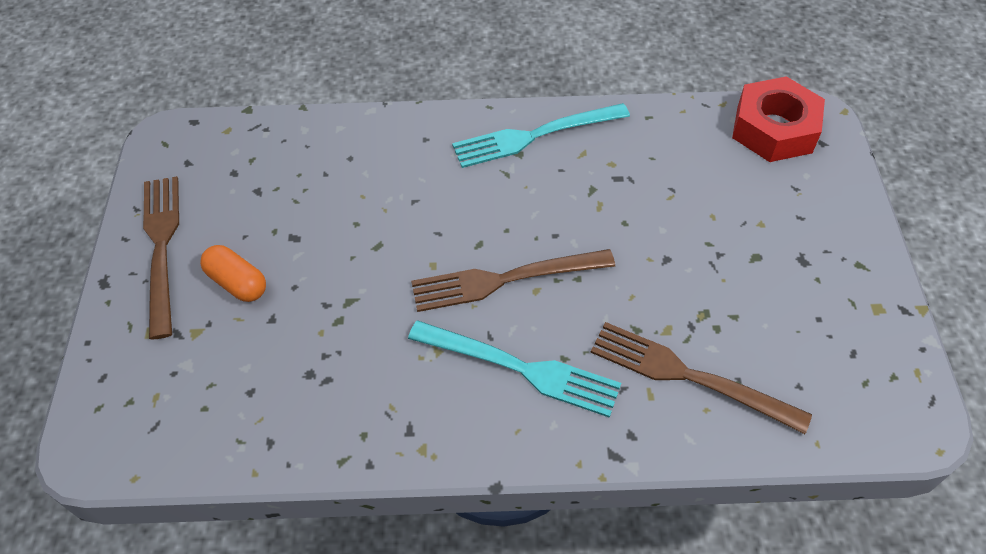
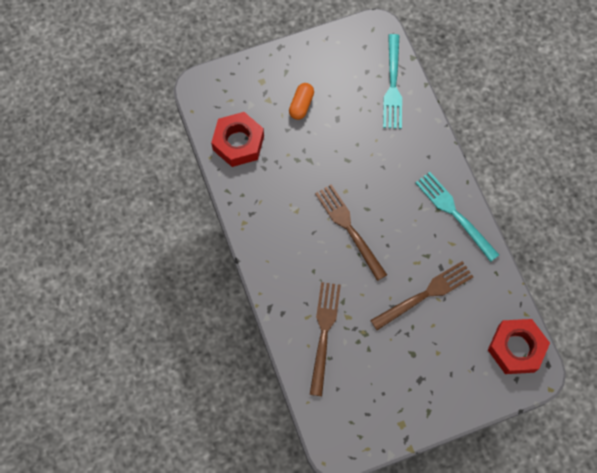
camera: 70 degrees right, 15 degrees up
brown fork [143,176,179,339] -> brown fork moved to [370,261,473,330]
turquoise fork [408,320,621,418] -> turquoise fork moved to [383,34,402,129]
none -> red nut [211,112,264,167]

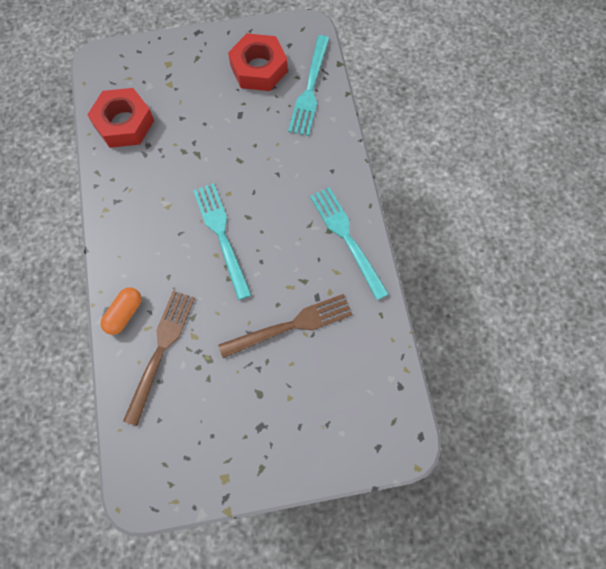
camera: 10 degrees right, 0 degrees up
orange capsule [289,83,314,120] -> orange capsule moved to [100,287,142,335]
brown fork [315,184,387,281] -> turquoise fork [193,183,251,300]
red nut [488,319,550,374] -> red nut moved to [228,33,288,91]

